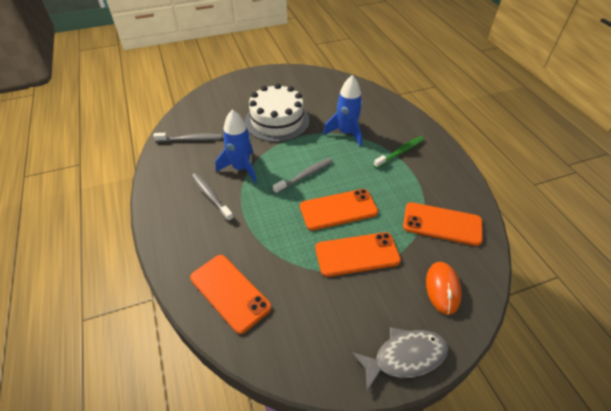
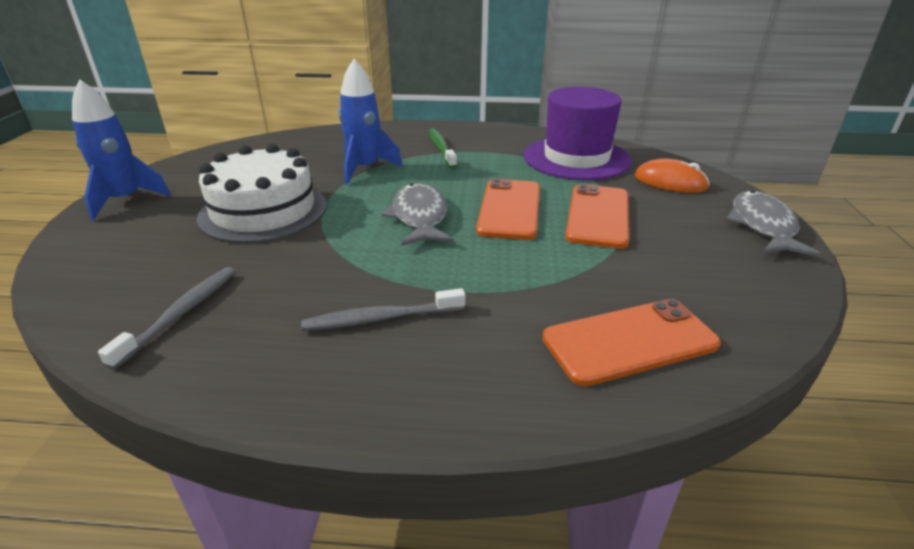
camera: 65 degrees left, 15 degrees down
blue rocket [216,110,257,183] -> blue rocket moved to [72,80,171,220]
grey toothbrush [273,158,332,194] -> grey fish [382,183,454,246]
orange phone [403,202,483,246] -> purple hat [524,87,631,180]

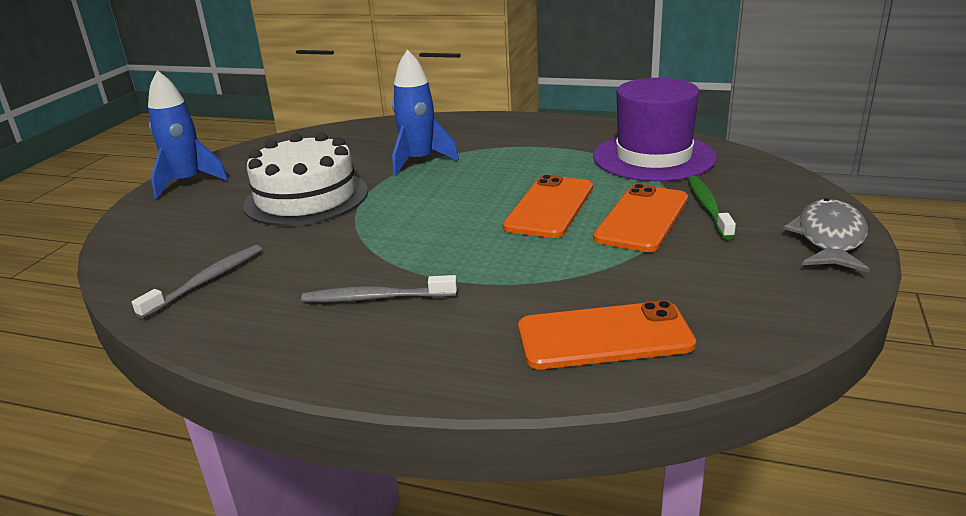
camera: 15 degrees right, 5 degrees down
grey fish [382,183,454,246] -> none
green toothbrush [429,128,457,168] -> green toothbrush moved to [688,176,736,240]
orange mouse [635,159,710,193] -> none

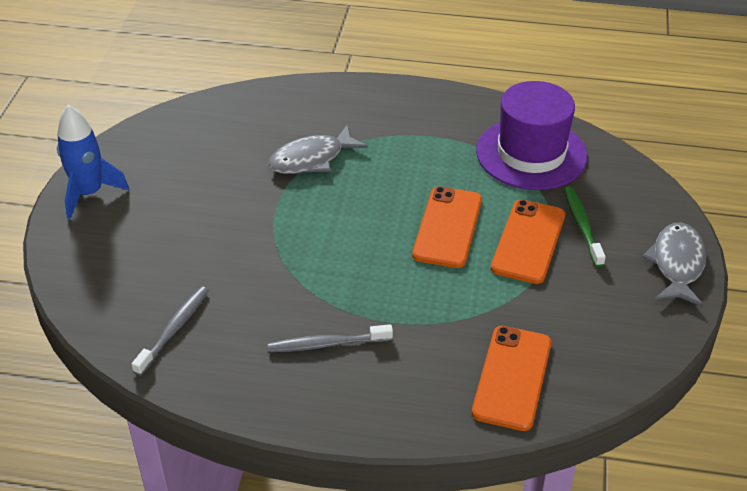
camera: 10 degrees left, 15 degrees up
white cake [243,132,368,226] -> none
blue rocket [392,49,459,176] -> grey fish [268,125,368,174]
orange phone [518,300,696,369] -> orange phone turned 60 degrees counterclockwise [472,326,551,431]

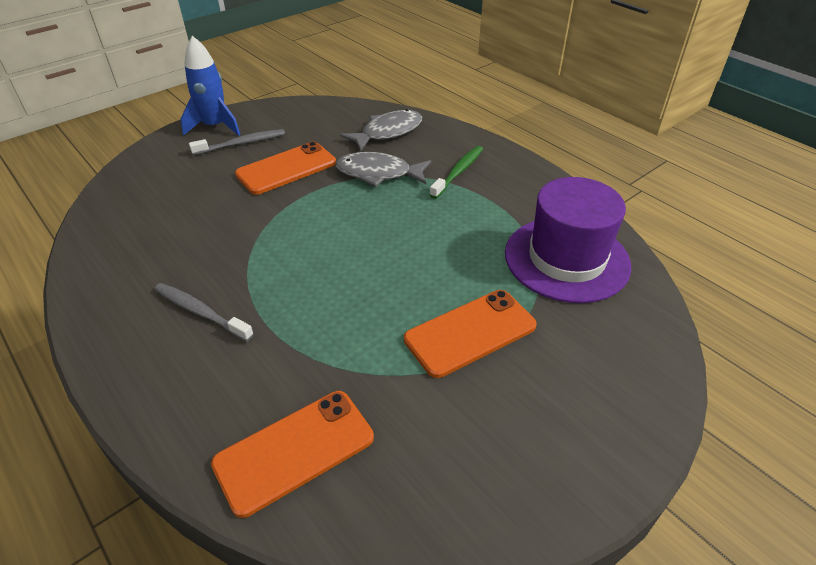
camera: 40 degrees right, 0 degrees up
grey toothbrush [131,286,209,376] -> grey toothbrush moved to [189,129,285,155]
orange phone [412,186,482,268] -> orange phone moved to [235,142,336,195]
green toothbrush [564,186,606,267] -> green toothbrush moved to [430,146,483,199]
grey fish [642,223,706,307] -> grey fish moved to [340,109,422,152]

